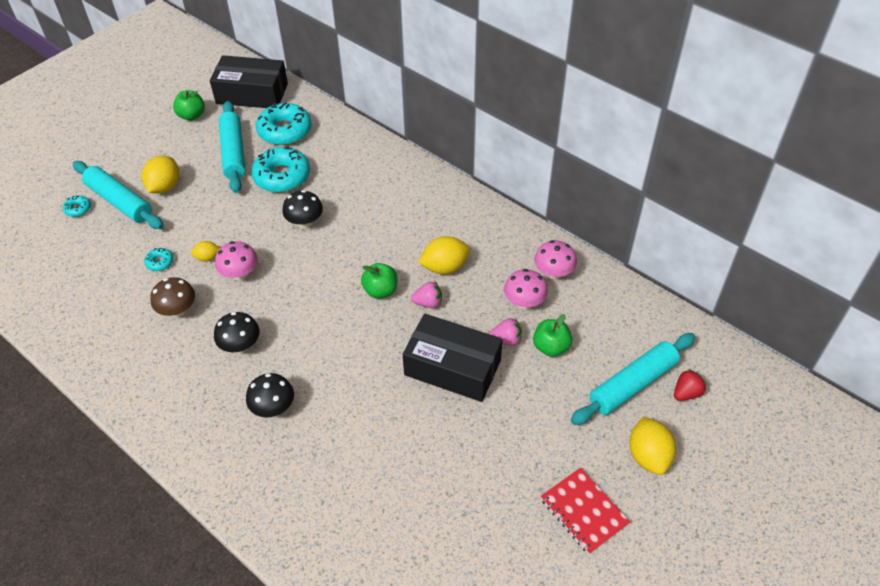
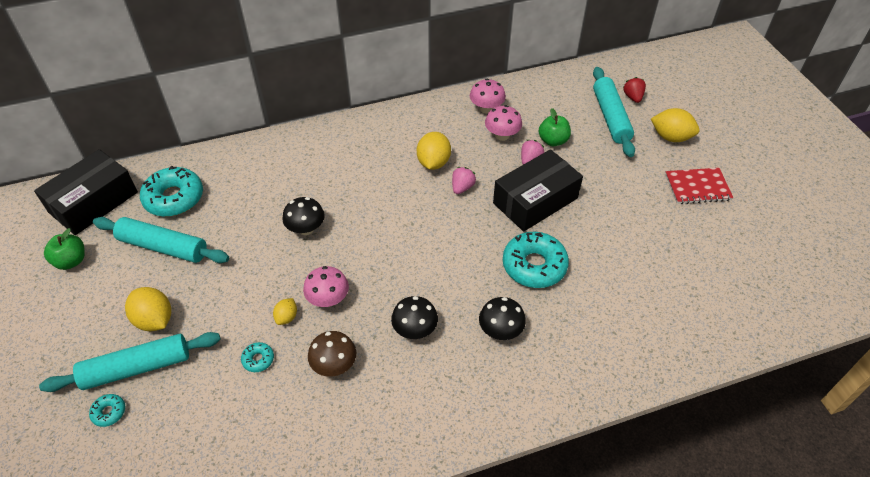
camera: 60 degrees left, 0 degrees up
turquoise donut [251,146,310,192] -> turquoise donut moved to [503,232,569,288]
green apple [361,263,398,299] -> none

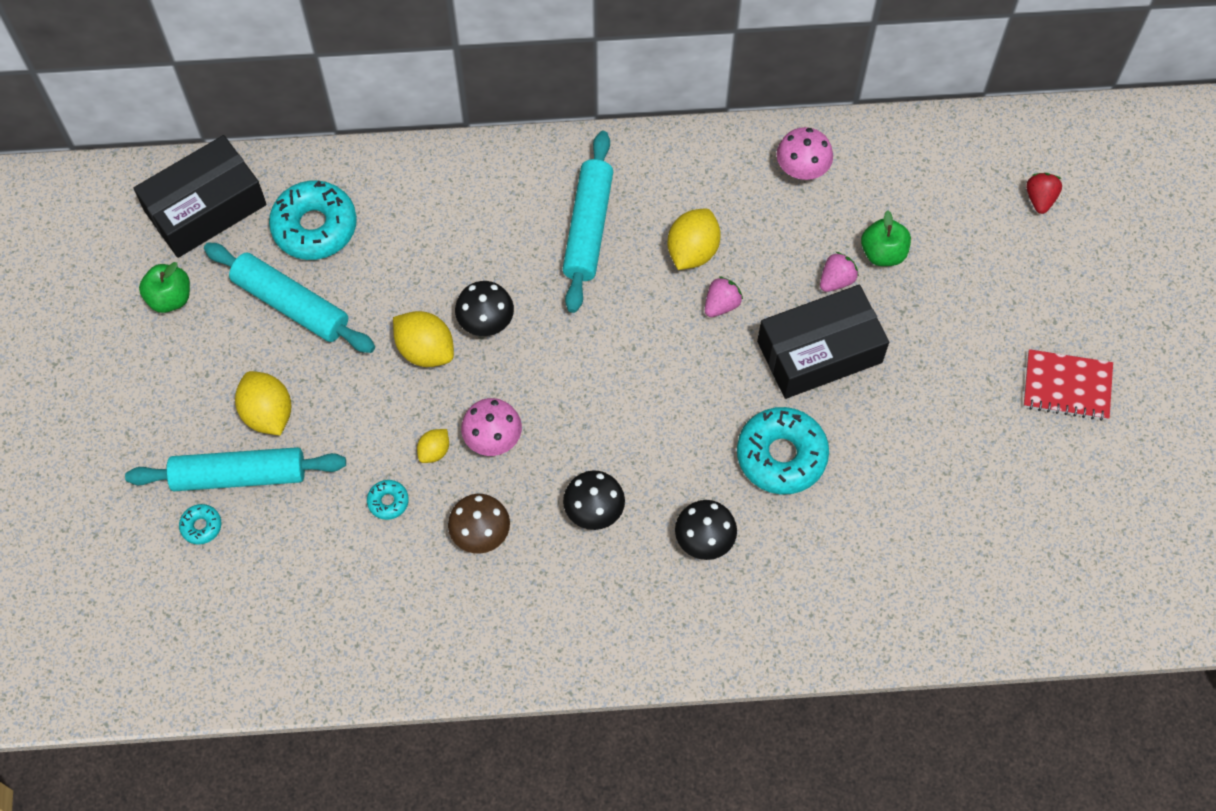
camera: 15 degrees right, 15 degrees up
pink mushroom [485,105,522,141] -> none
turquoise rolling pin [593,67,635,157] -> turquoise rolling pin moved to [562,131,613,313]
yellow lemon [651,108,700,142] -> yellow lemon moved to [393,311,454,367]

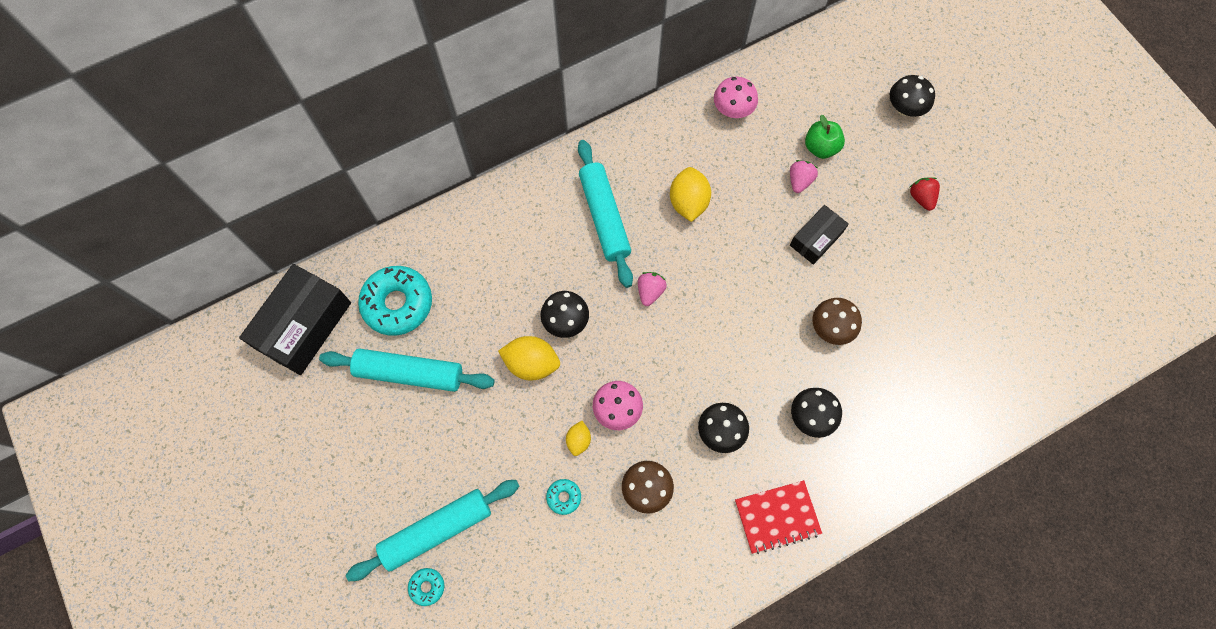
camera: 25 degrees left, 5 degrees up
green apple [139,262,190,313] -> none
yellow lemon [235,371,291,436] -> none
pink strawberry [705,276,743,317] -> pink strawberry moved to [638,272,667,306]
turquoise donut [737,407,829,494] -> brown mushroom [812,298,862,345]
black box [757,285,889,399] -> black box [790,205,849,265], size x0.57
red notebook [1023,349,1113,421] -> red notebook moved to [735,480,822,554]
red strawberry [1026,173,1062,214] -> red strawberry moved to [909,177,940,211]
none -> black mushroom [890,75,935,117]

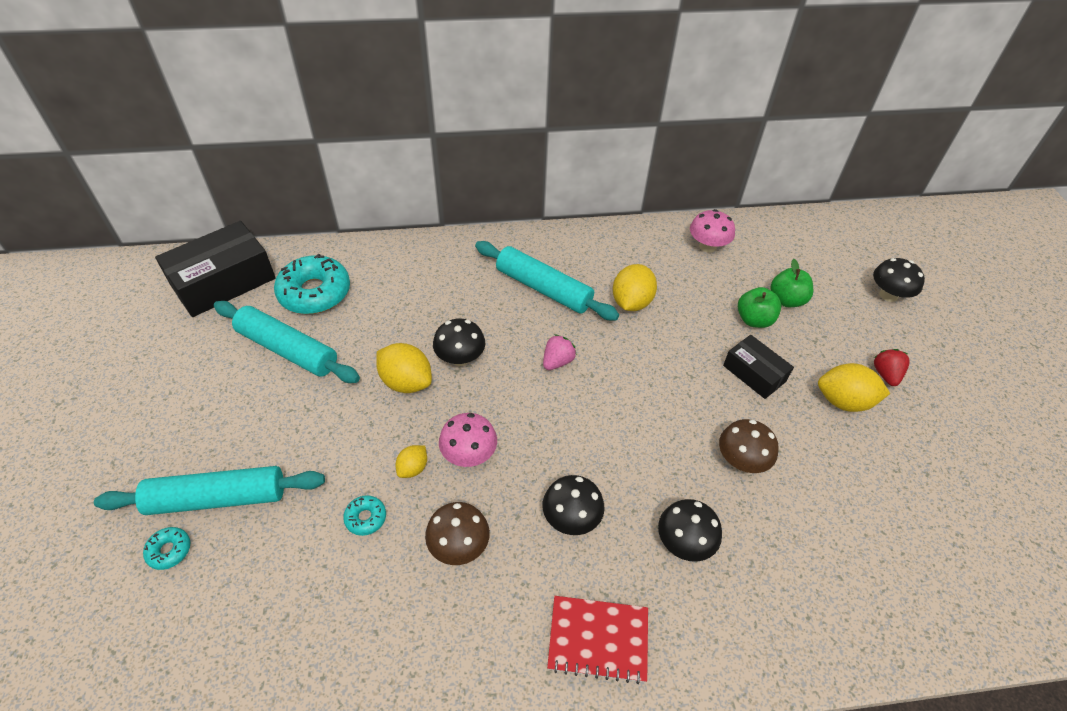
camera: 20 degrees right, 20 degrees down
turquoise rolling pin [578,140,633,288] -> turquoise rolling pin turned 60 degrees counterclockwise [475,241,619,320]
pink strawberry [790,160,818,193] -> green apple [738,287,781,328]
black box [790,205,849,265] -> black box turned 75 degrees clockwise [723,335,794,399]
none -> yellow lemon [818,363,890,412]

